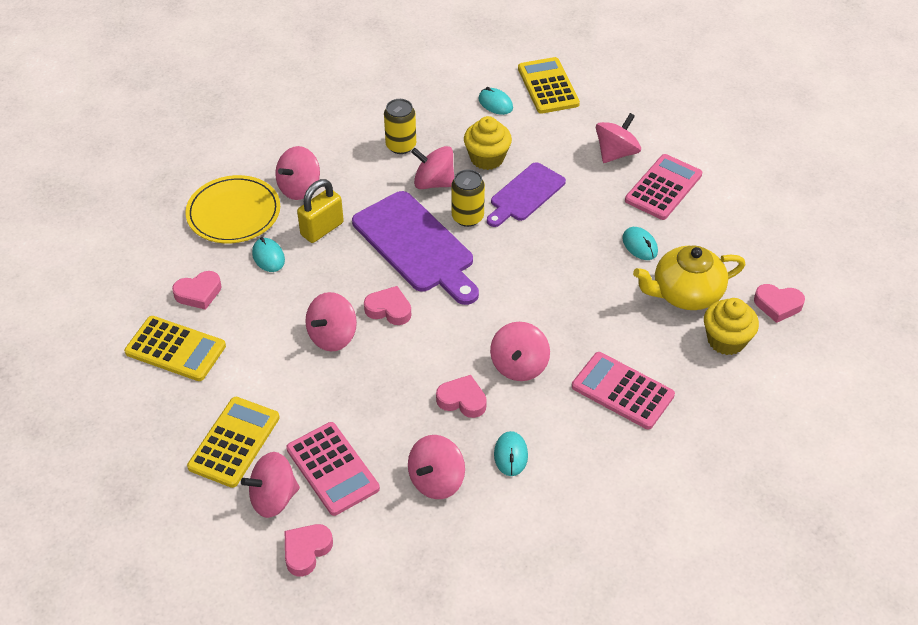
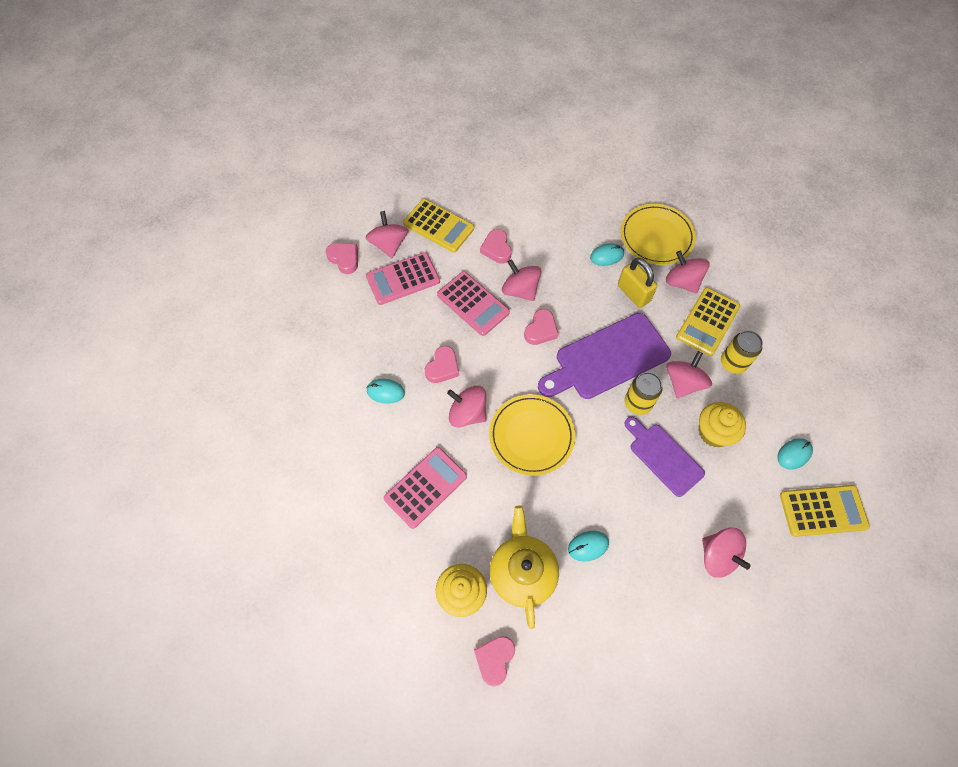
camera: 100 degrees right, 15 degrees up
yellow calculator [124,316,226,381] -> yellow calculator moved to [676,288,740,356]
pink heart [172,271,222,310] -> pink heart moved to [480,229,512,264]
pink spinning top [408,435,465,499] -> none
pink calculator [625,154,702,220] -> pink calculator moved to [437,271,510,336]
none -> yellow plate [489,394,575,476]

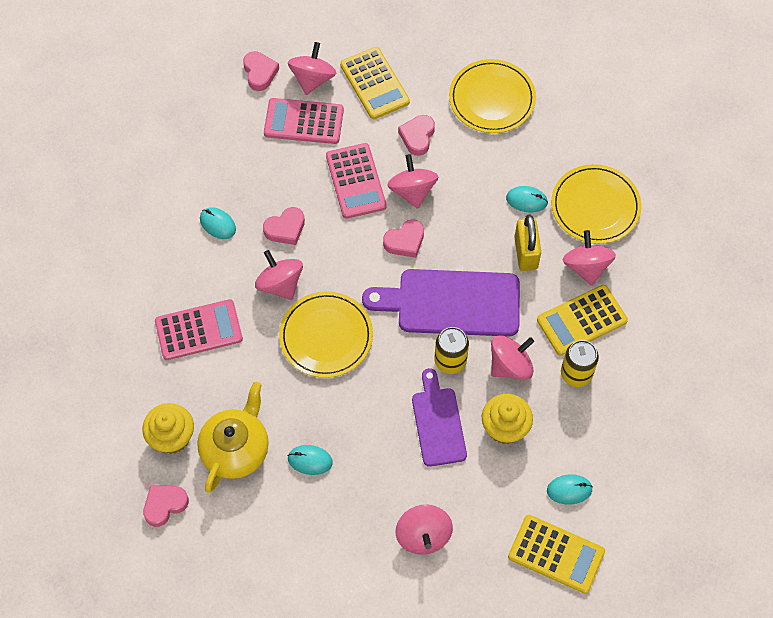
camera: 30 degrees right, 0 degrees up
none -> yellow plate [449,59,536,133]

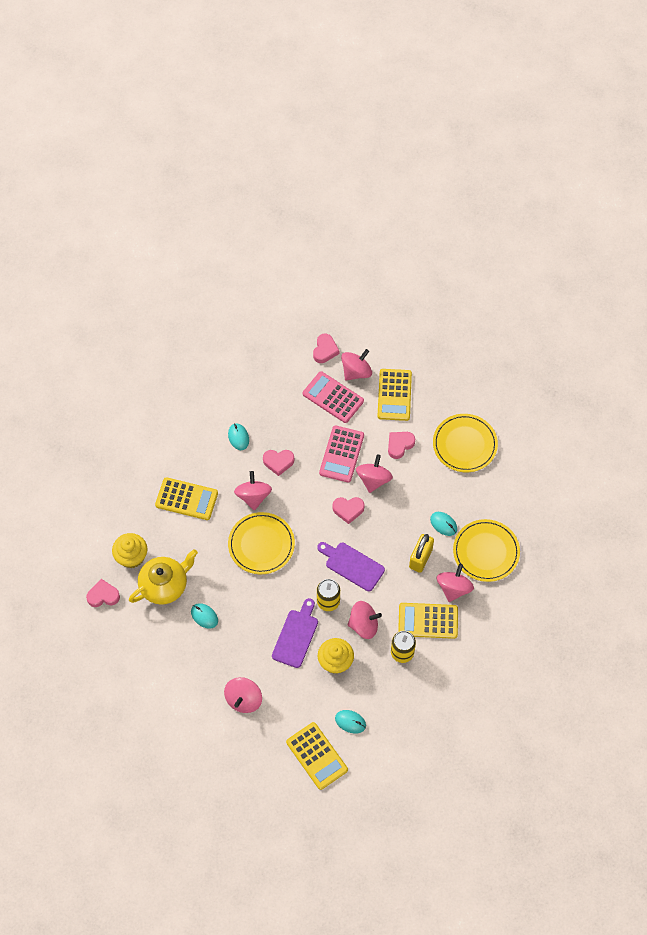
camera: 30 degrees right, 0 degrees up
pink calculator [155,299,243,360] -> yellow calculator [155,477,218,520]
purple cutting board [362,269,520,337] -> purple cutting board [317,542,385,591], size x0.63

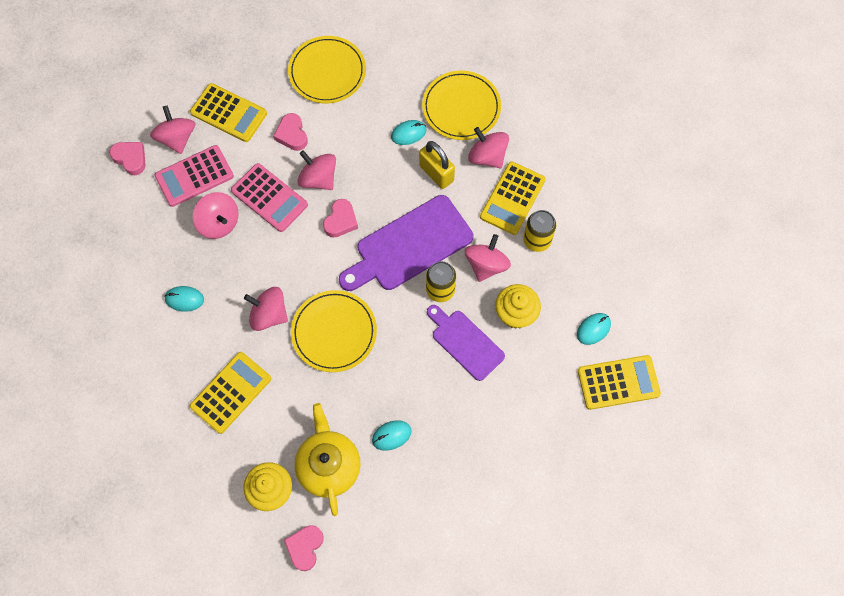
camera: 65 degrees left, 5 degrees up
pink spinning top [224,677,262,713] -> pink spinning top moved to [193,192,238,239]
pink heart [263,450,294,476] -> none
purple cutting board [317,542,385,591] -> purple cutting board [339,195,473,291], size x1.60

